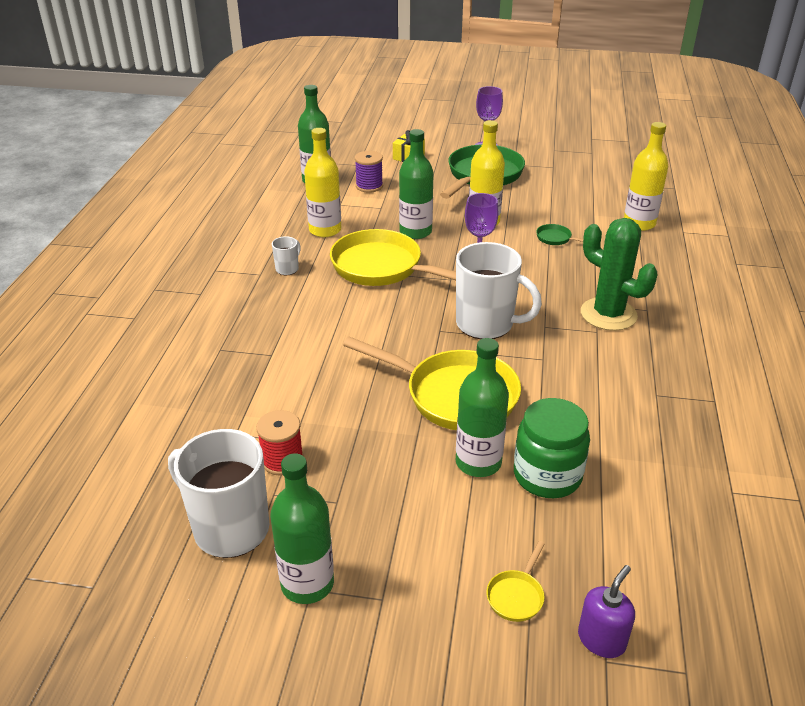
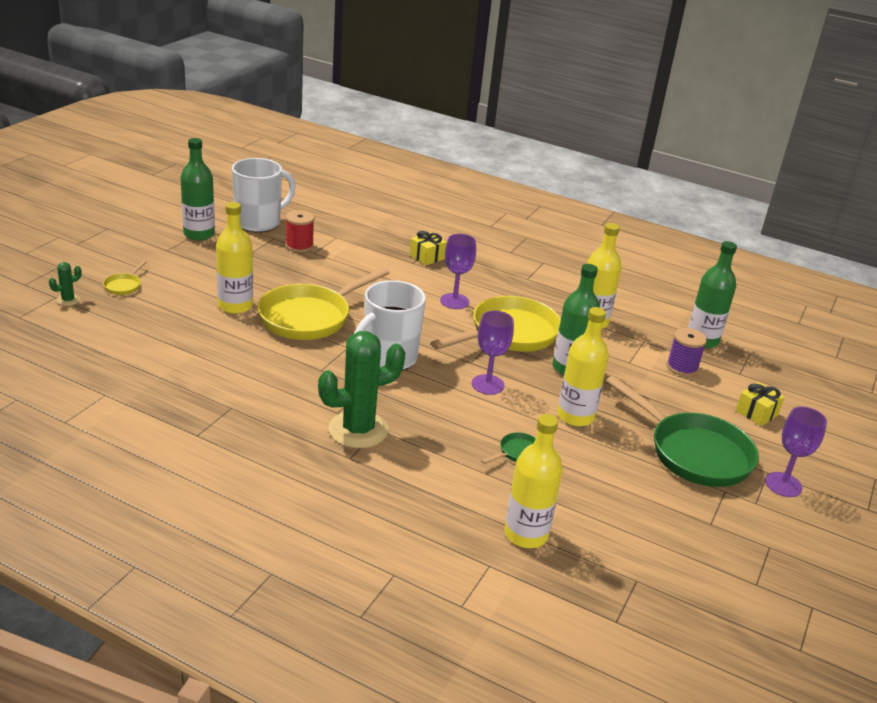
camera: 105 degrees right, 5 degrees down
white mug [272,236,301,275] -> none
green bottle [456,338,509,477] -> yellow bottle [216,202,253,314]
yellow pan [486,541,545,622] -> yellow pan turned 120 degrees counterclockwise [103,260,147,295]
green jar [514,398,590,498] -> none
purple soap dispenser [578,565,635,658] -> green cactus [49,262,82,306]
none -> yellow gift [410,231,447,265]
none -> purple goblet [440,234,476,309]

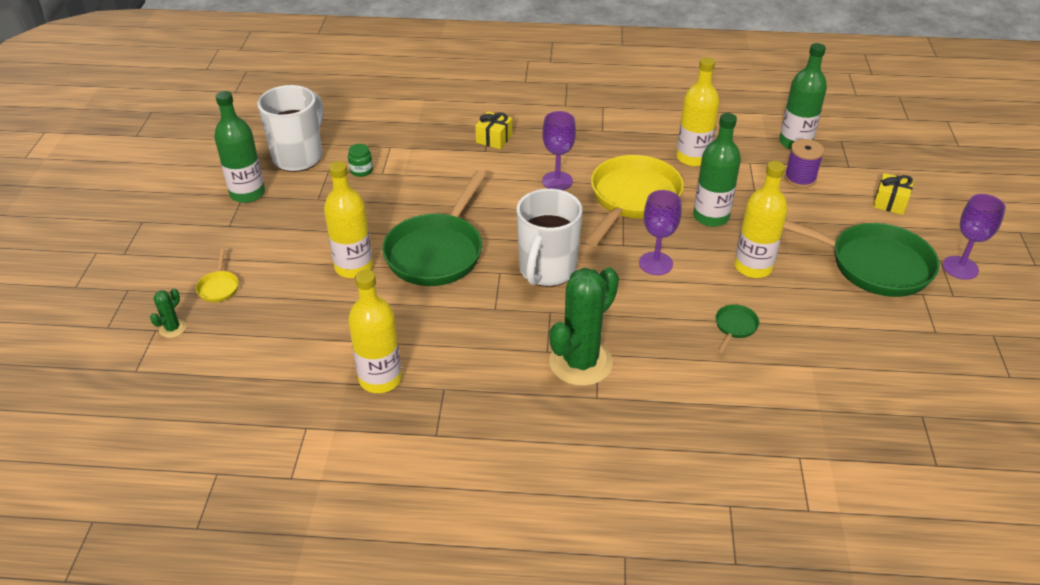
camera: 20 degrees left, 10 degrees up
yellow pan [258,267,389,340] -> green pan [382,170,486,286]
red spool [285,210,314,252] -> green jar [348,144,373,177]
yellow bottle [504,414,563,548] -> yellow bottle moved to [348,269,402,393]

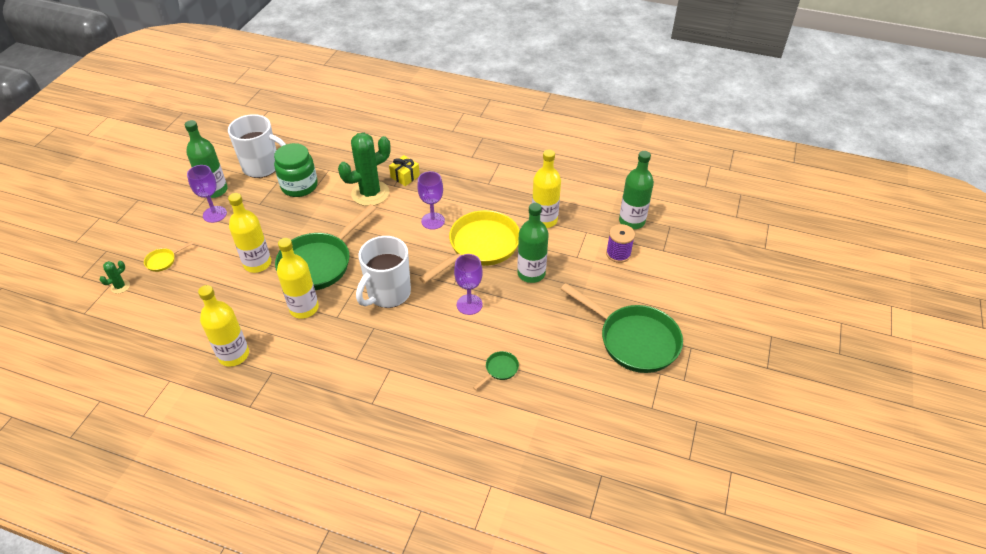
camera: 15 degrees right, 5 degrees up
yellow pan [196,249,238,302] -> yellow pan turned 45 degrees clockwise [144,242,194,272]
white mug [257,85,324,172] -> white mug turned 60 degrees clockwise [228,114,286,178]
green jar [348,144,373,177] -> green jar [274,143,318,197], size x2.17
green cactus [549,267,619,386] -> green cactus moved to [338,133,391,206]
yellow bottle [735,161,788,278] -> yellow bottle moved to [277,238,319,319]
yellow gift [873,173,914,215] -> none
purple goblet [943,194,1006,280] -> purple goblet moved to [187,165,227,223]

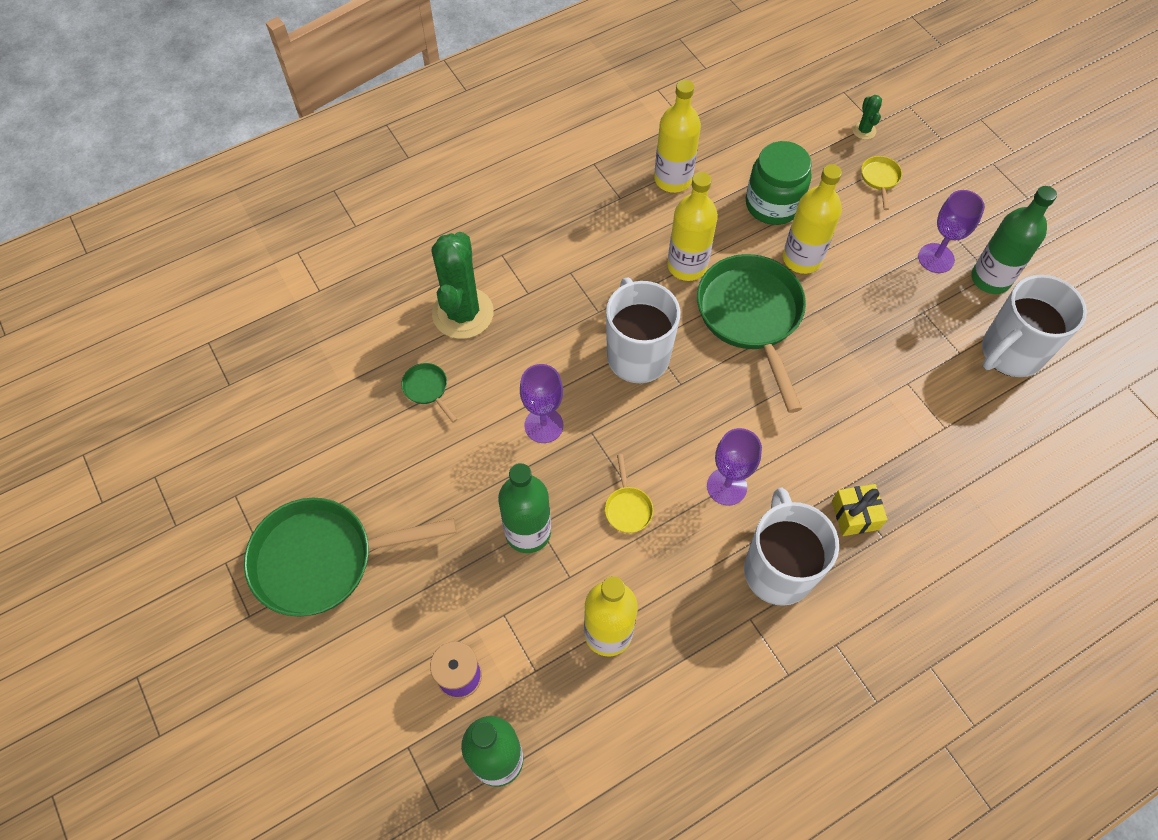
camera: 130 degrees right, 15 degrees up
green jar [274,143,318,197] -> green jar moved to [746,141,812,225]
green cactus [338,133,391,206] -> green cactus moved to [431,232,494,339]
yellow pan [419,210,520,283] -> yellow pan [605,454,653,533], size x0.41
green pan [473,351,519,390] -> green pan turned 150 degrees clockwise [401,363,457,423]
none -> white mug [744,488,839,606]

